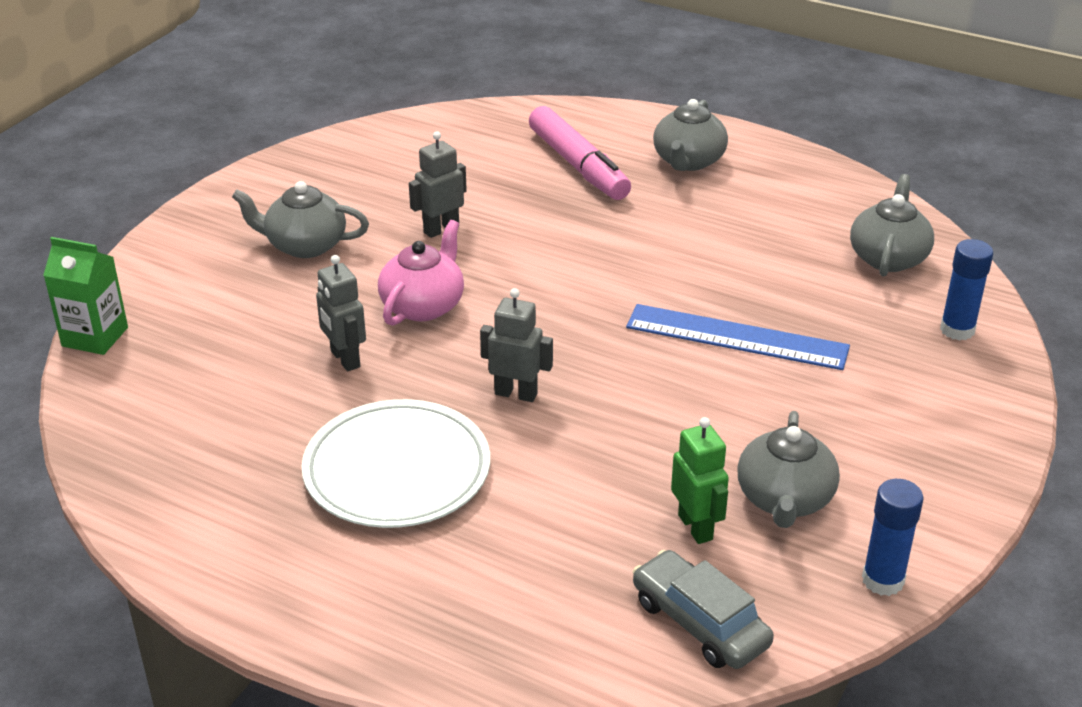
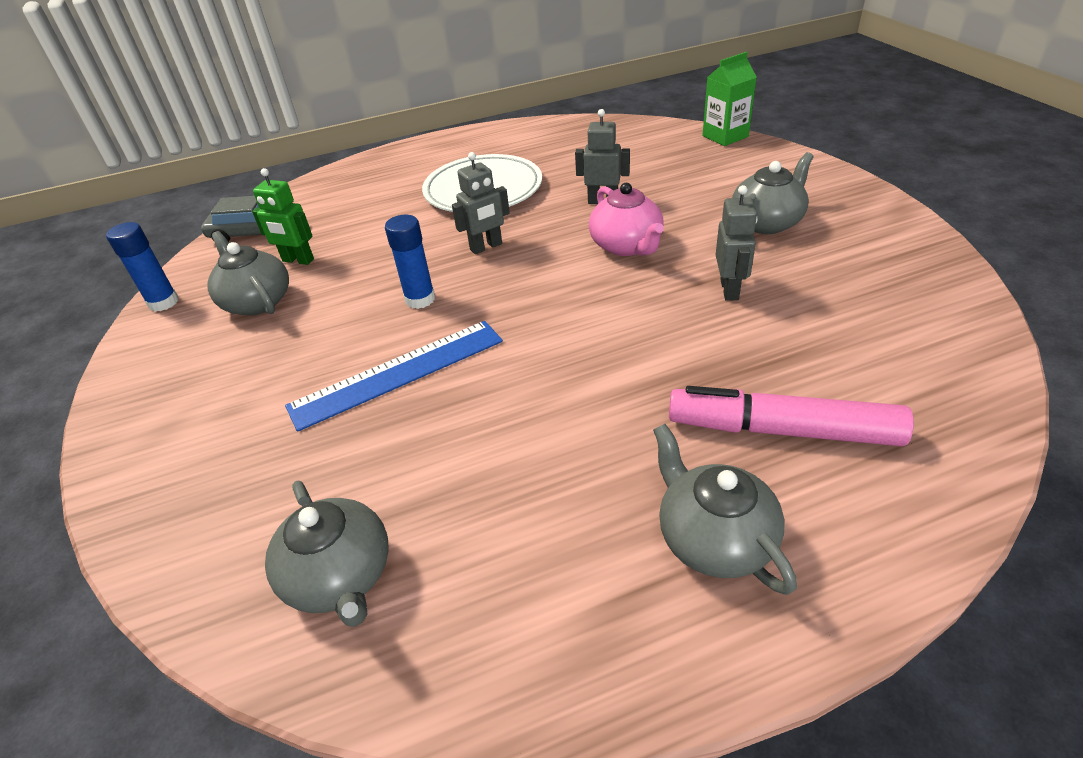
camera: 135 degrees right, 5 degrees up
blue glue stick [940,239,993,341] -> blue glue stick moved to [385,215,435,309]

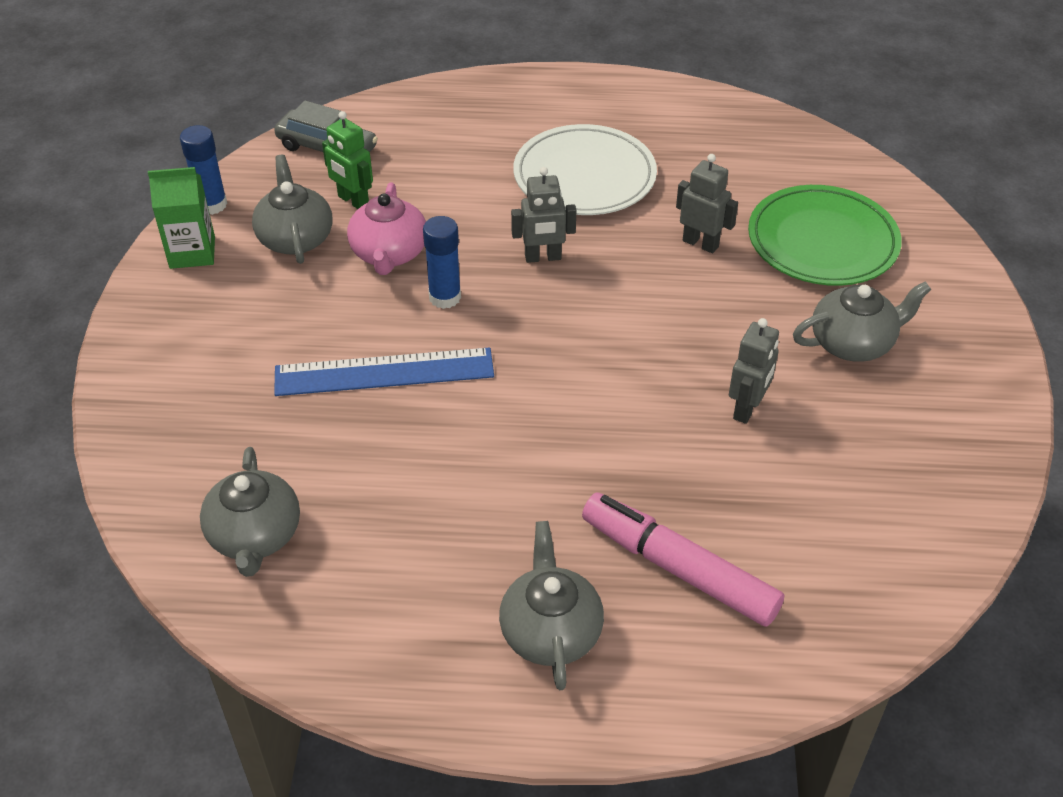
camera: 20 degrees right, 5 degrees up
pink teapot [589,183,664,256] -> pink teapot moved to [347,182,426,275]
green carton [702,52,757,146] -> green carton moved to [148,167,215,269]
none -> green plate [748,185,902,286]

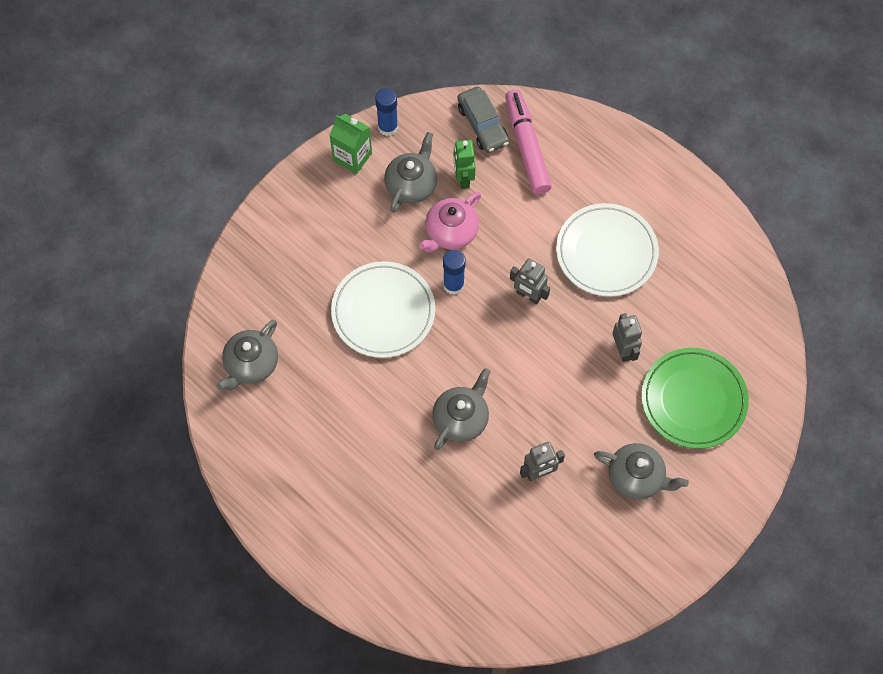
camera: 40 degrees right, 20 degrees up
blue ruler [274,347,494,396] -> white plate [331,261,435,358]
grey teapot [499,521,604,690] -> grey teapot moved to [432,368,491,450]
pink marker [582,492,784,627] -> pink marker moved to [505,89,552,195]

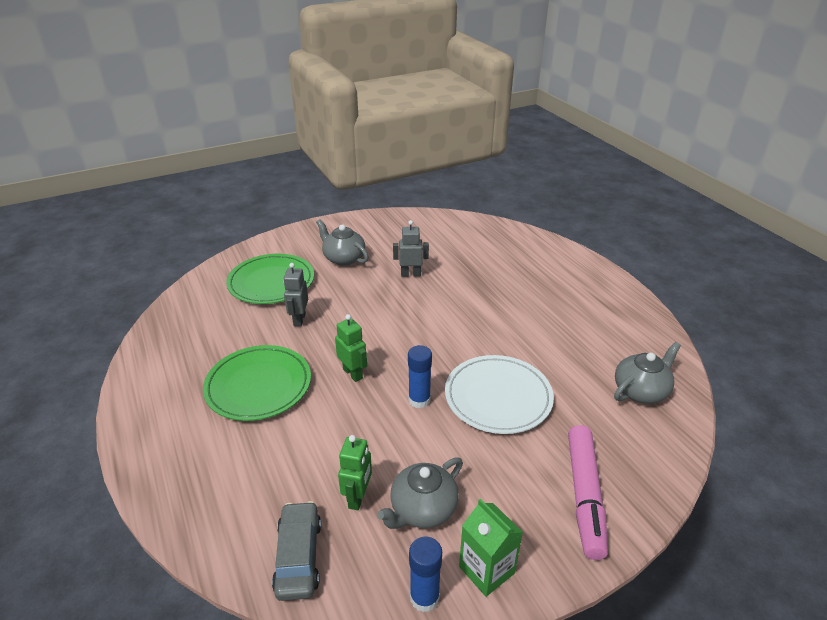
camera: 160 degrees left, 30 degrees down
pink teapot [419,191,481,252] -> none
grey teapot [432,368,491,450] -> none
pink marker [505,89,552,195] -> pink marker moved to [568,425,608,560]
grey robot [510,258,550,304] -> green robot [335,314,367,382]
white plate [556,203,659,297] -> green plate [203,345,311,421]

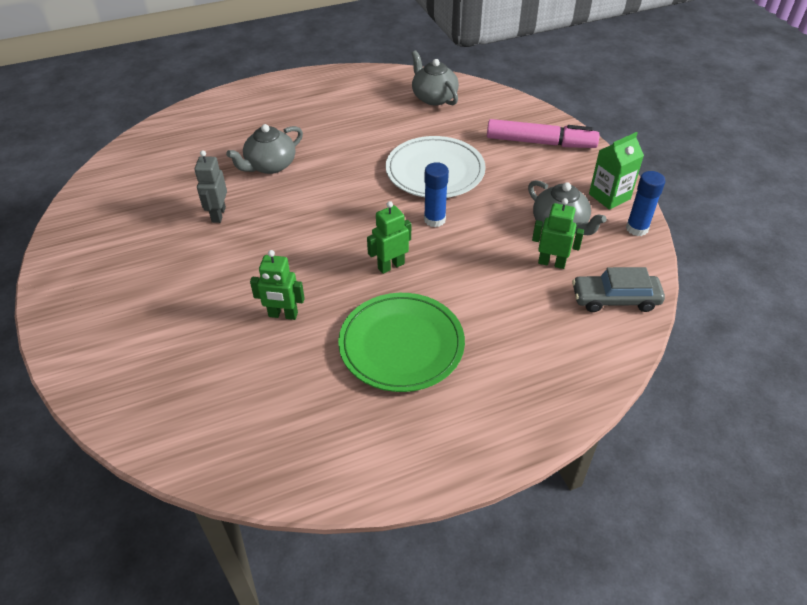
camera: 85 degrees left, 10 degrees up
green plate [226,254,314,304] -> none
grey robot [283,263,308,327] -> green robot [250,250,305,320]
grey teapot [316,219,369,266] -> grey teapot moved to [226,124,303,174]

